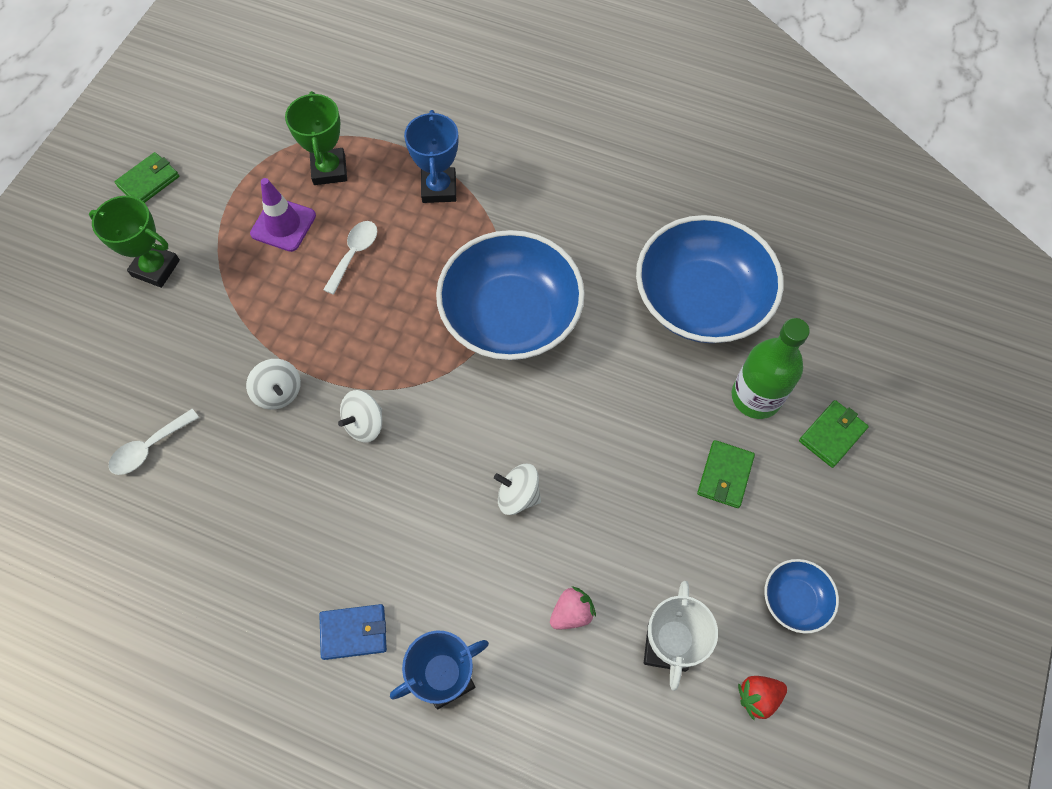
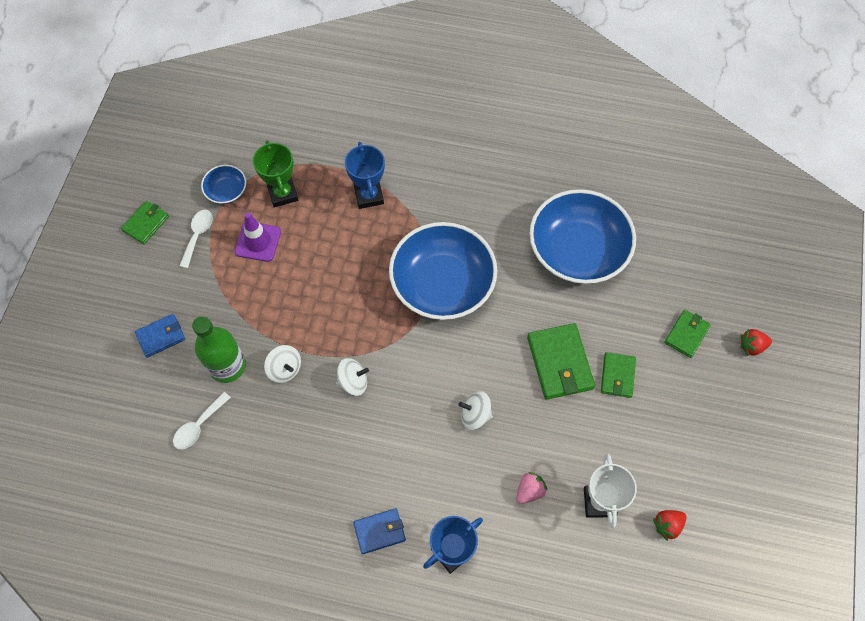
camera: 10 degrees left, 0 degrees up
green trophy [89,196,180,288] -> none
white spoon [323,221,377,295] -> white spoon moved to [179,210,213,268]
white spinning top [338,390,382,443] -> white spinning top turned 135 degrees counterclockwise [336,358,369,396]
green bottle [732,318,810,419] -> green bottle moved to [192,316,246,383]
blue bowl [764,559,839,634] -> blue bowl moved to [201,165,246,204]
none -> blue wallet [135,314,185,358]
none -> green wallet [527,323,595,400]
none -> red strawberry [740,329,772,356]

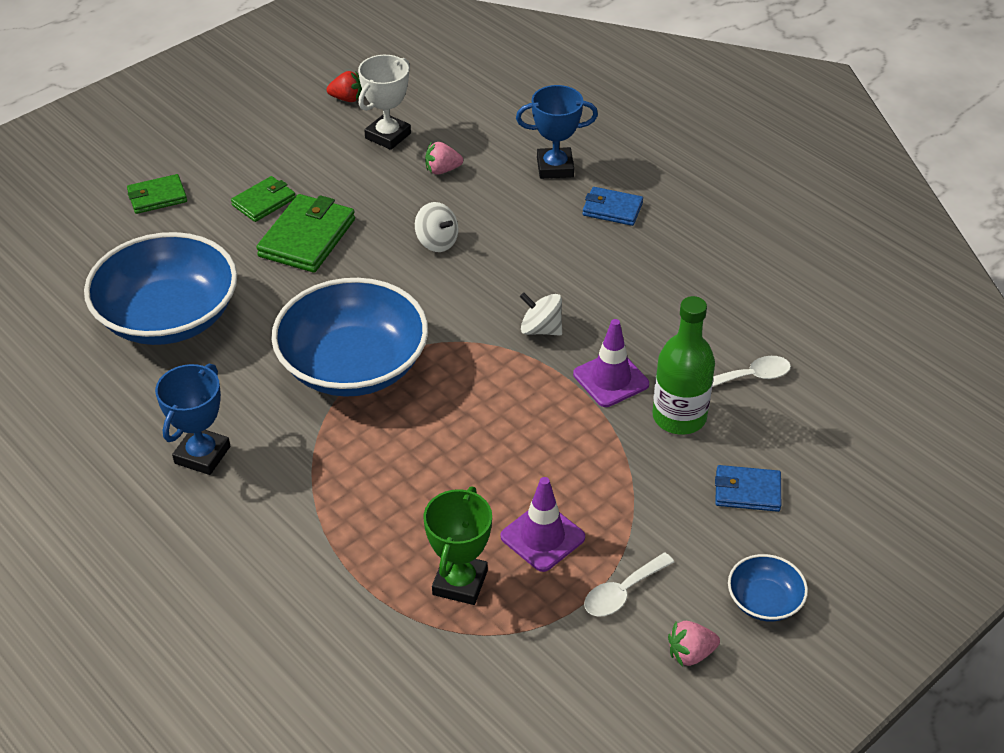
camera: 145 degrees left, 20 degrees down
green wallet [121,201,169,244] -> pink strawberry [668,621,720,667]
blue bowl [201,165,246,204] -> blue bowl moved to [728,554,808,621]
white spinning top [264,345,301,383] -> purple traffic cone [573,319,649,407]
blue trophy [345,142,385,209] -> blue trophy moved to [155,364,230,475]
red strawberry [740,329,772,356] -> none

